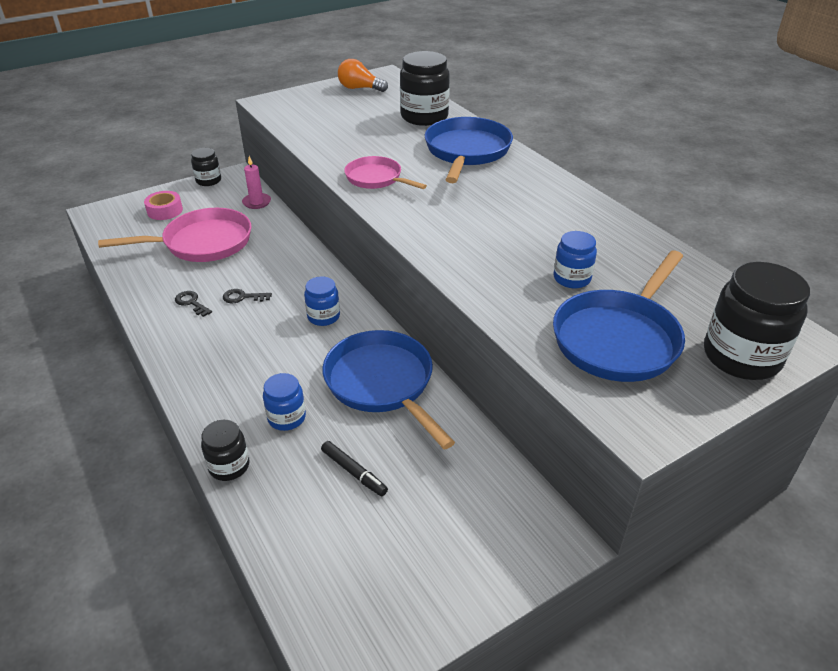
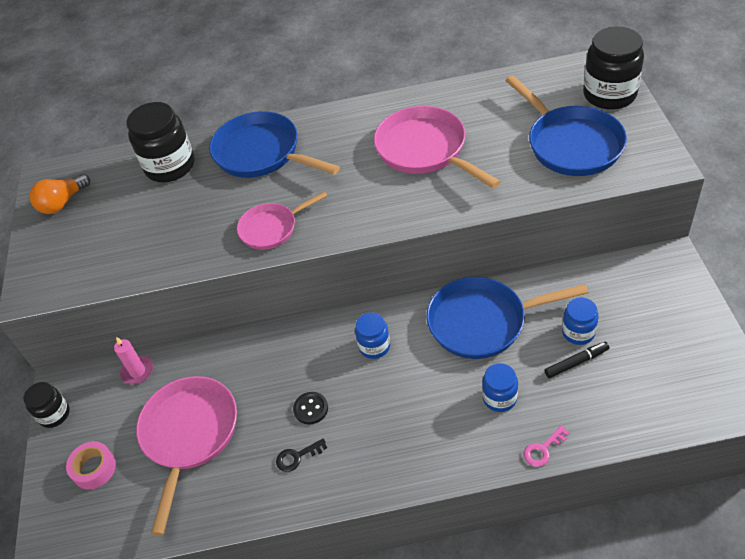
camera: 60 degrees left, 10 degrees up
black jar [201,420,249,481] -> pink key [524,425,570,467]
black key [223,289,272,303] -> black button [293,392,328,424]
blue jar [553,231,597,288] -> blue jar moved to [562,297,598,345]
none -> pink pan [374,106,501,189]

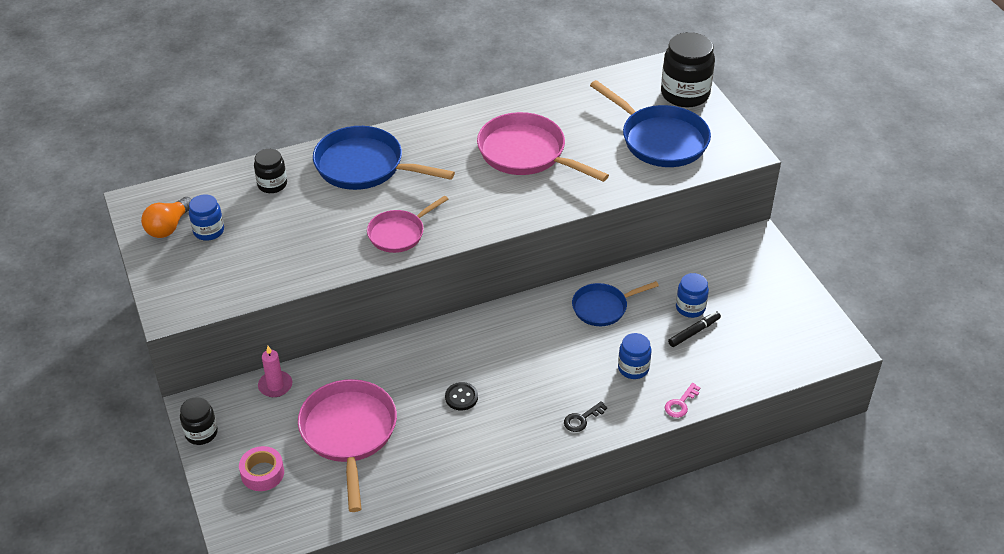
camera: 20 degrees left, 5 degrees down
black jar [126,102,195,182] -> black jar [254,149,287,193], size x0.56
black key [276,438,327,472] -> black key moved to [564,401,607,432]
blue jar [355,312,390,359] -> blue jar moved to [189,194,224,241]
blue pan [427,277,588,359] -> blue pan [572,281,659,326], size x0.61

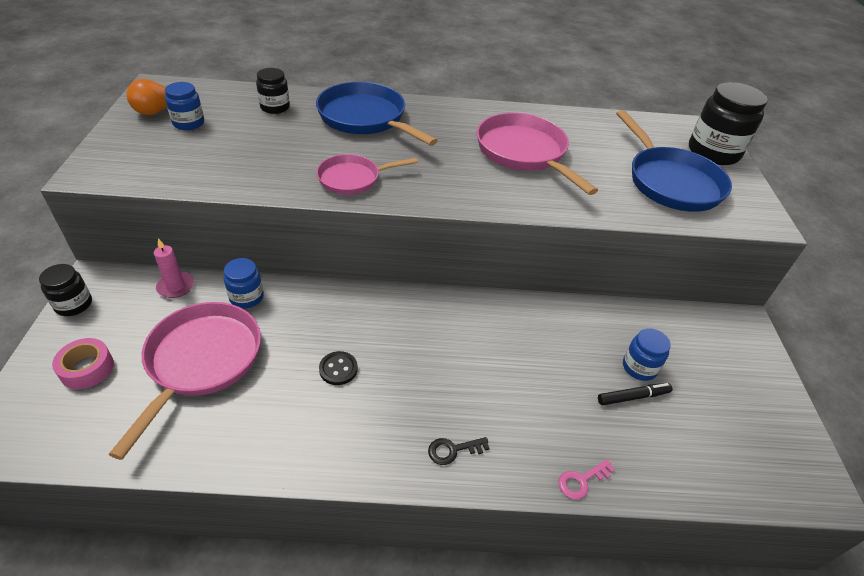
camera: 20 degrees right, 0 degrees up
blue pan [572,281,659,326] -> none
blue jar [618,333,651,379] -> blue jar moved to [223,258,264,308]

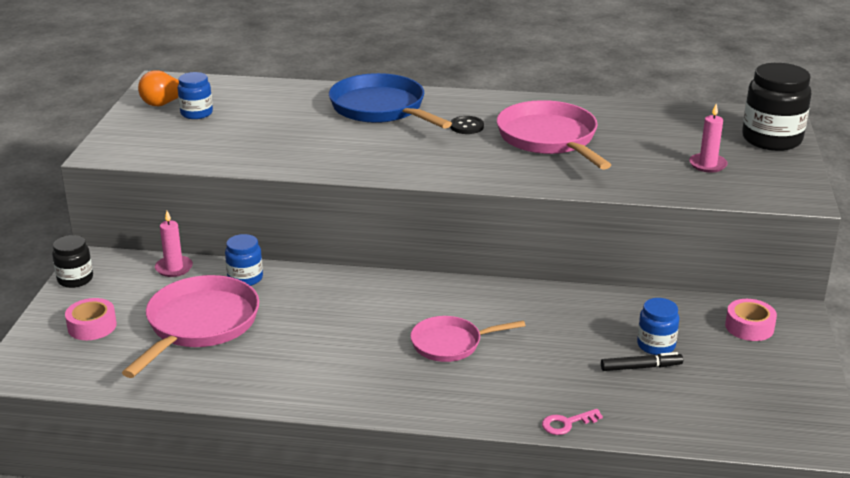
camera: 10 degrees right, 15 degrees down
black jar [256,68,290,114] -> none
pink pan [316,154,418,195] -> pink pan moved to [410,316,525,362]
black button [319,351,358,385] -> black button moved to [450,116,484,134]
black key [428,437,490,465] -> none
blue pan [616,110,732,212] -> pink candle [689,104,728,172]
none -> pink tape [725,299,777,341]

